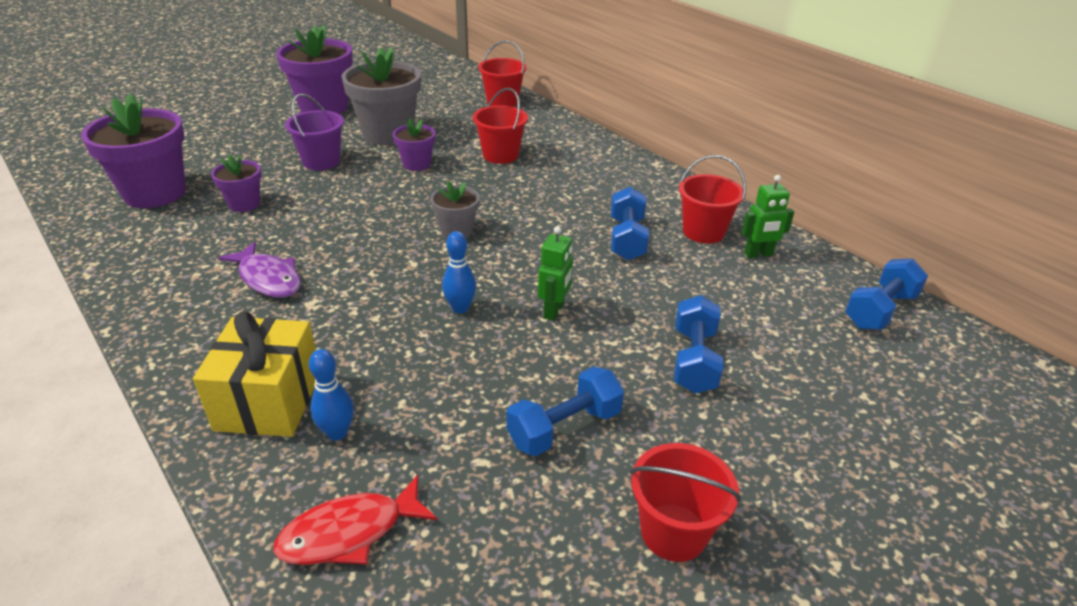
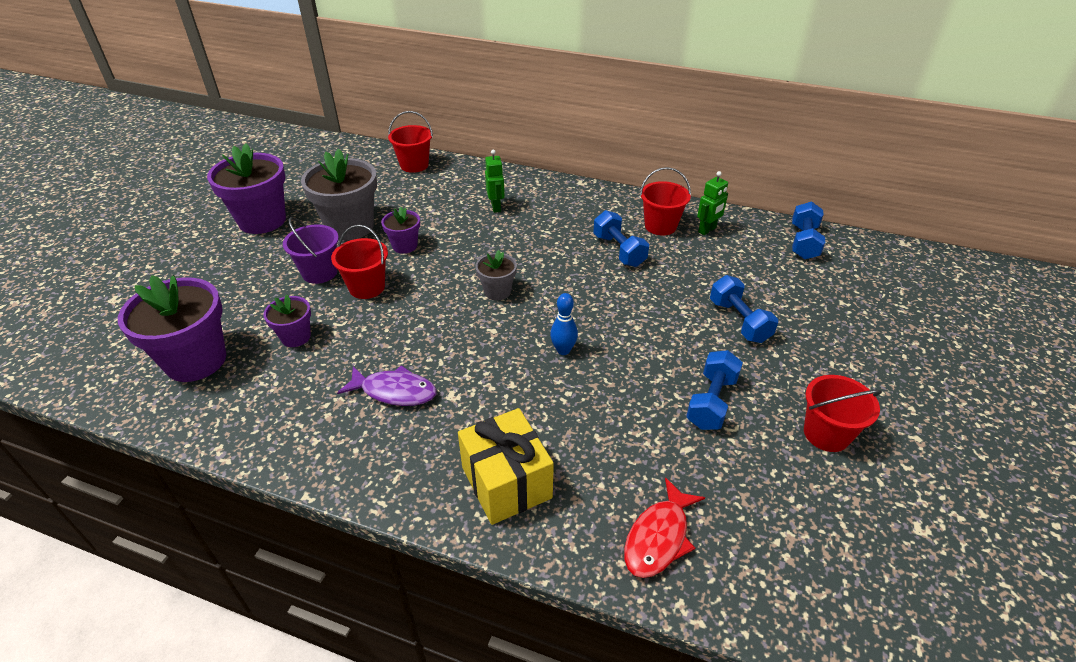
camera: 30 degrees left, 5 degrees up
blue bowling pin [309,349,354,441] -> none
red bucket [473,88,528,164] -> red bucket moved to [331,225,388,299]
green robot [538,226,573,321] -> green robot moved to [485,150,505,213]

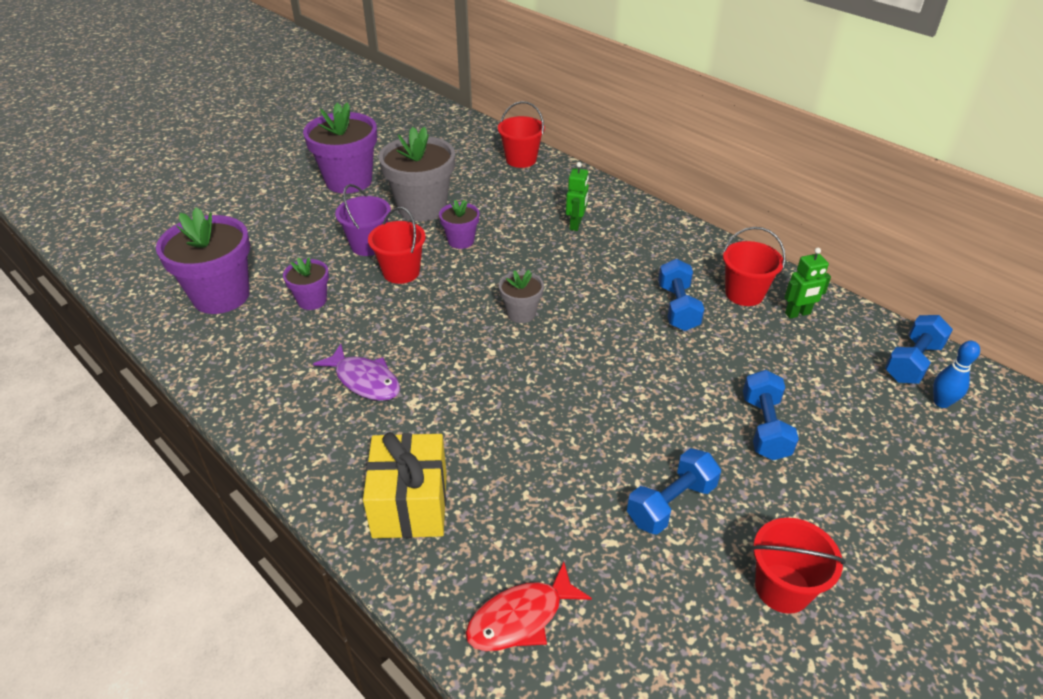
camera: 25 degrees right, 0 degrees up
blue bowling pin [550,293,578,355] -> blue bowling pin moved to [933,341,980,408]

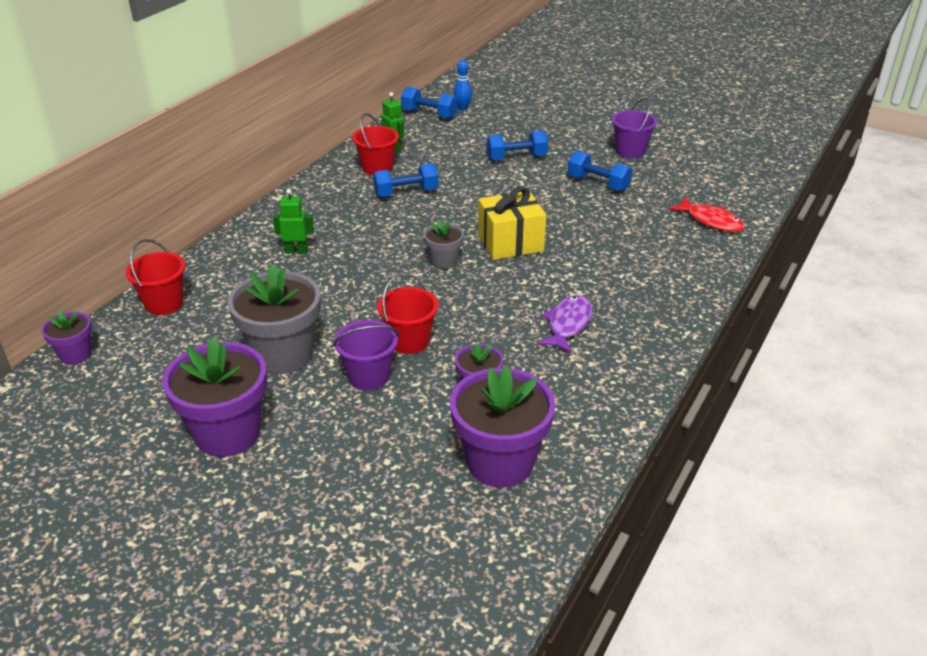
camera: 105 degrees left, 5 degrees down
yellow gift [363,432,447,538] -> yellow gift moved to [478,187,546,260]
purple flower pot [439,199,480,249] -> purple flower pot moved to [42,310,92,365]
red bucket [751,518,846,614] -> purple bucket [612,98,657,158]

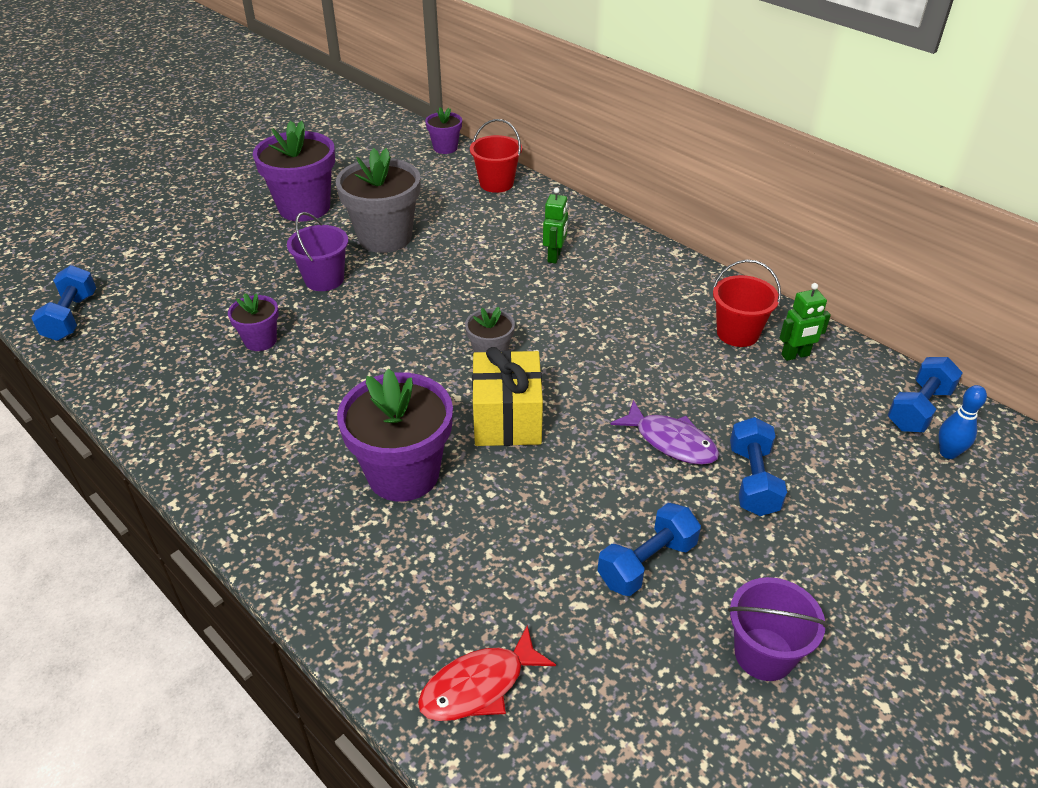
camera: 105 degrees right, 5 degrees up
blue dumbbell [373,163,438,197] -> blue dumbbell moved to [31,265,96,341]
red bucket [377,273,438,354] -> none
purple flower pot [450,366,555,487] -> purple flower pot moved to [337,369,453,502]
purple fish [537,295,592,353] -> purple fish moved to [610,400,719,465]

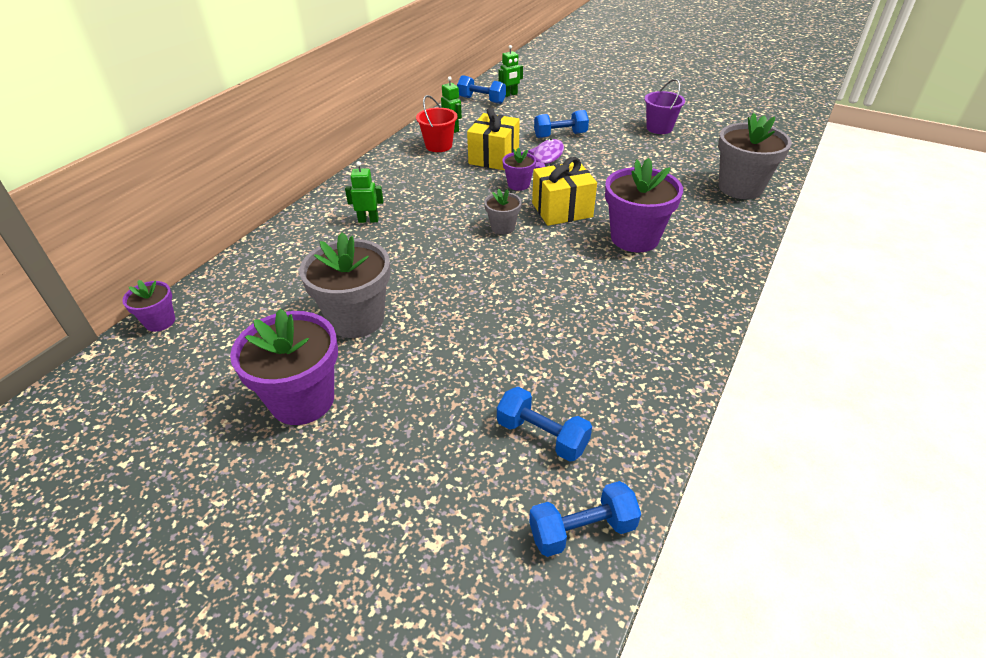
camera: 105 degrees left, 0 degrees up
purple flower pot [228,293,279,351] -> purple flower pot moved to [502,148,536,191]
purple bucket [287,212,348,291] -> none
red fish [418,625,556,721] -> grey flower pot [718,113,792,199]
red bucket [470,119,522,193] -> none
blue dumbbell [597,503,701,596] -> blue dumbbell moved to [497,387,592,462]
blue bowling pin [938,385,987,459] -> green robot [498,45,523,97]
none -> yellow gift [467,107,520,170]

